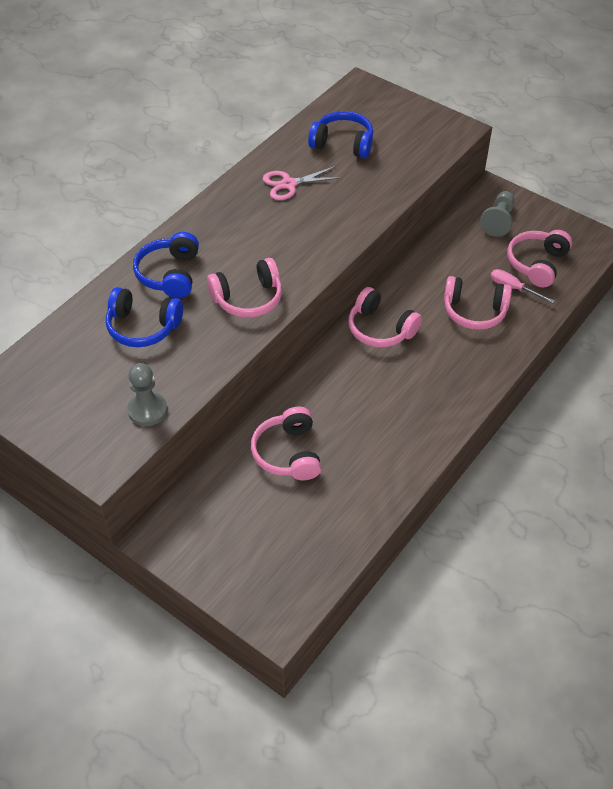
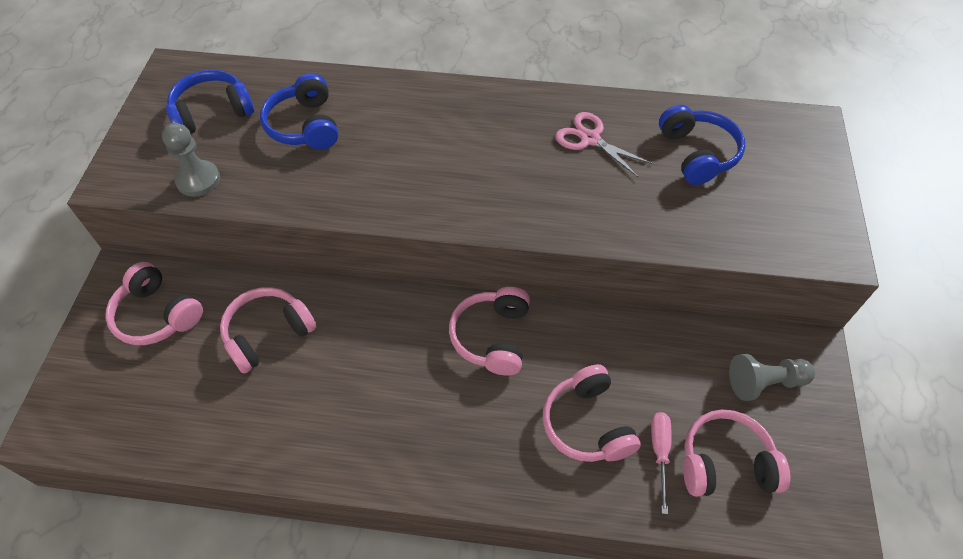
camera: 60 degrees right, 5 degrees up
blue headphones [133,232,199,298] -> blue headphones moved to [166,70,254,134]
pink headphones [207,258,282,318] -> pink headphones moved to [105,262,203,345]

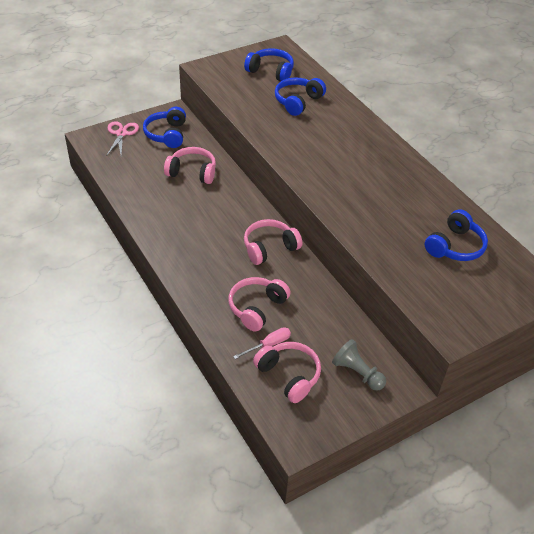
camera: 50 degrees right, 10 degrees down
pink headphones [105,262,203,345] -> blue headphones [143,107,186,148]
grey pawn [162,123,220,197] -> none
pink scissors [555,112,653,178] -> pink scissors moved to [106,121,139,156]

